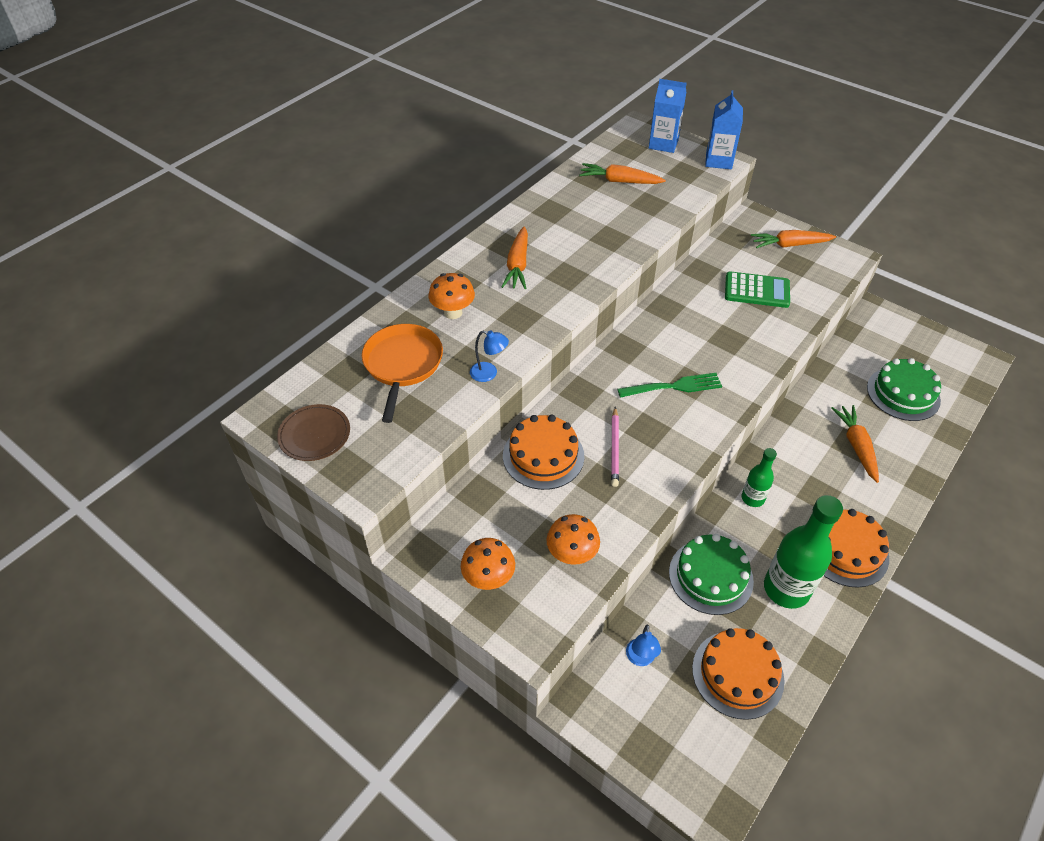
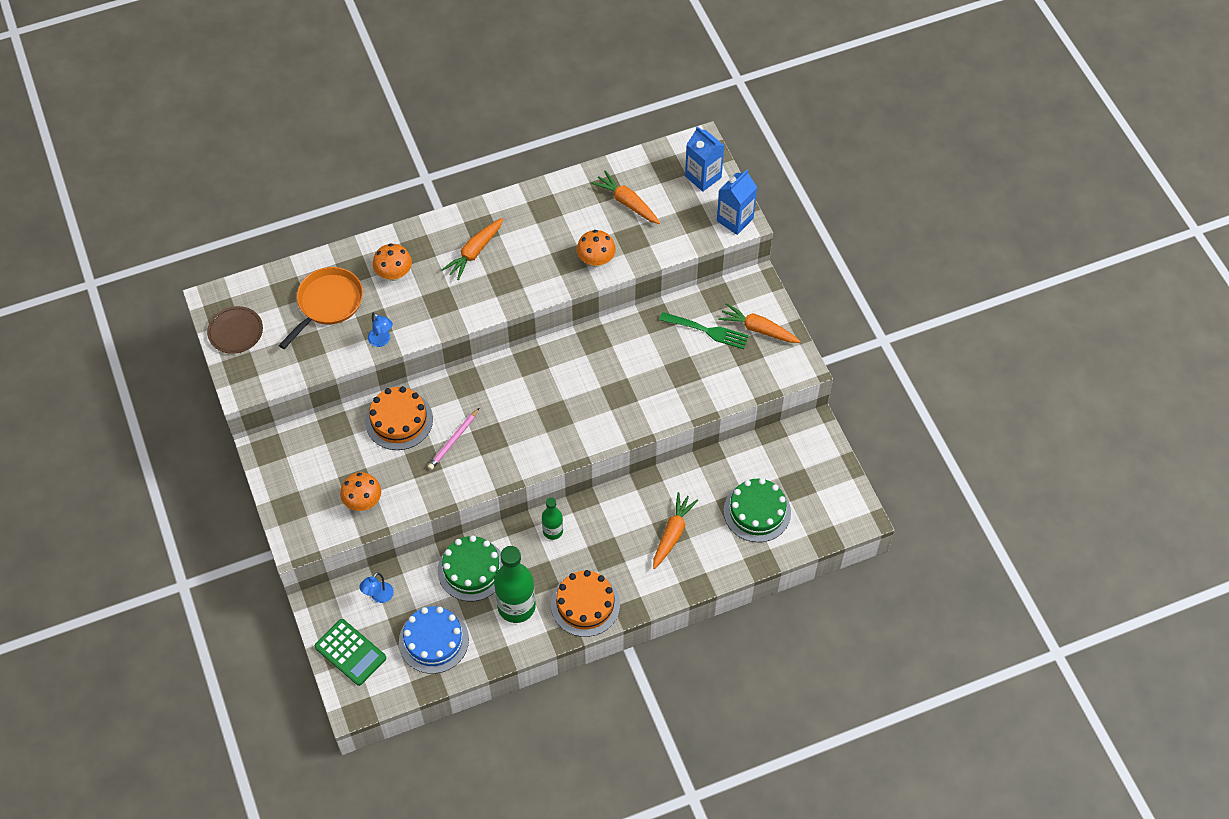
camera: 30 degrees right, 10 degrees up
orange mushroom [461,538,515,590] -> orange mushroom moved to [577,230,616,267]
green fork [617,373,722,398] -> green fork moved to [659,312,749,349]
orange cake [692,628,785,720] -> blue cake [399,606,469,674]
green calculator [725,271,790,308] -> green calculator moved to [315,619,386,686]

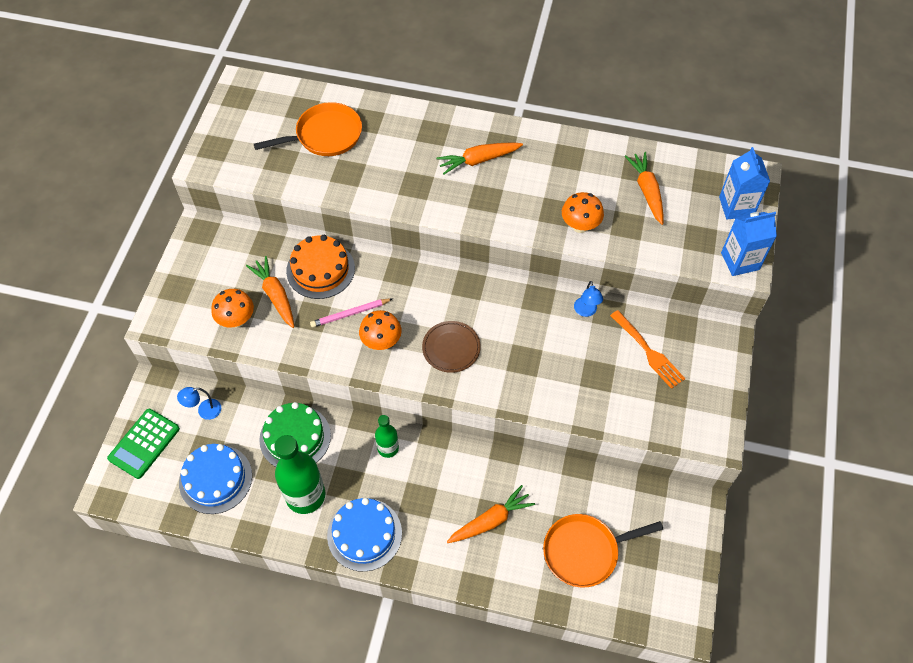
camera: 35 degrees right, 0 degrees up
brown plate [207,306,263,354] -> brown plate moved to [422,321,481,373]
green calculator [315,619,386,686] -> green calculator turned 45 degrees clockwise [107,409,180,479]
blue lamp [368,312,393,347] -> blue lamp moved to [574,281,603,317]
orange mushroom [373,243,412,281] -> orange mushroom moved to [359,310,402,350]
orange cake [551,570,620,637] -> blue cake [327,498,402,572]
green fork [659,312,749,349] -> orange fork [610,310,685,389]
orange carrot [718,303,801,343] -> orange carrot moved to [246,256,294,328]
green cake [724,478,791,542] -> orange pan [543,514,663,587]

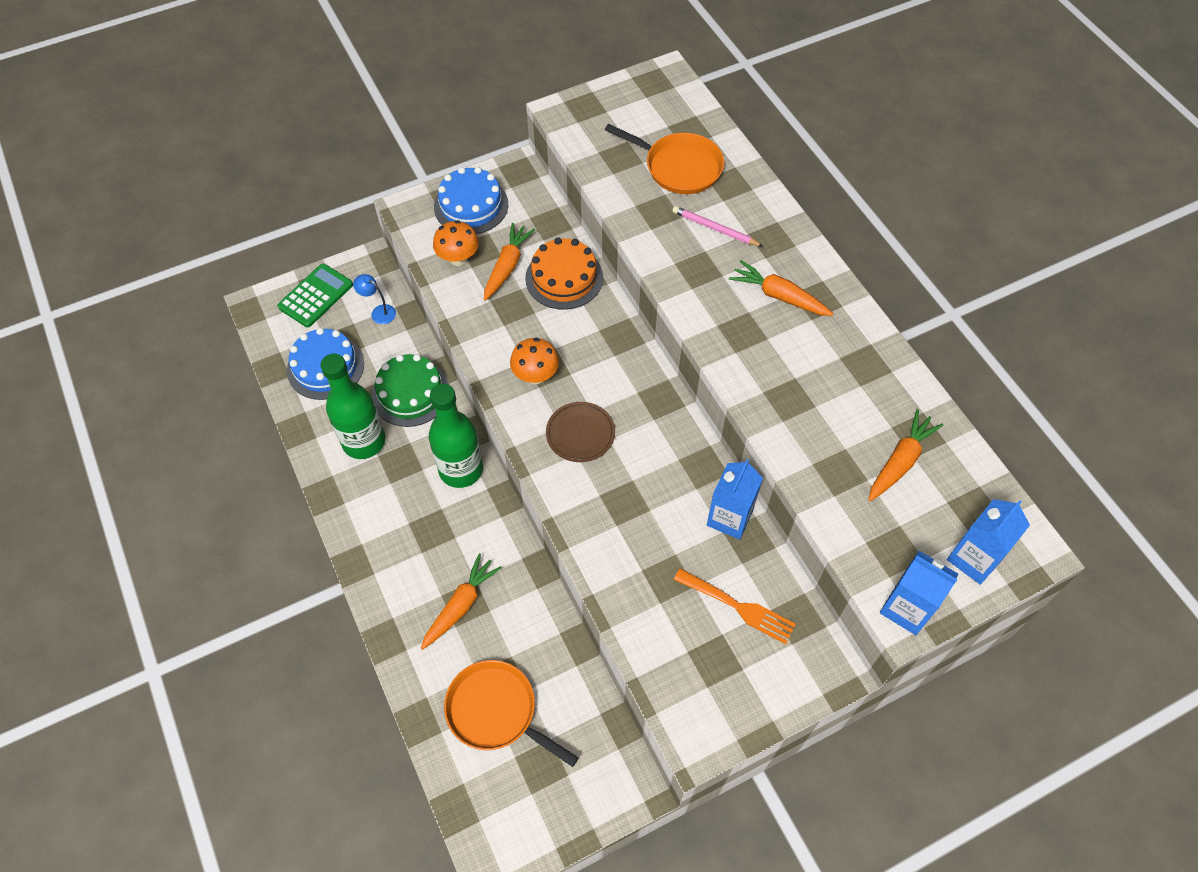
camera: 50 degrees right, 0 degrees up
green calculator [107,409,180,479] -> green calculator turned 135 degrees clockwise [277,264,353,327]
pink pencil [310,298,392,328] -> pink pencil moved to [672,206,763,246]
blue cake [327,498,402,572] -> blue cake moved to [434,167,508,234]
green bottle [375,415,399,458] -> green bottle [429,384,483,488], size x1.83
orange carrot [447,485,535,543] -> orange carrot turned 75 degrees counterclockwise [421,553,502,650]
orange mushroom [562,192,604,233] -> none
blue lamp [574,281,603,317] -> blue carton [707,459,763,540]
orange fork [610,310,685,389] -> orange fork turned 75 degrees counterclockwise [674,568,796,644]

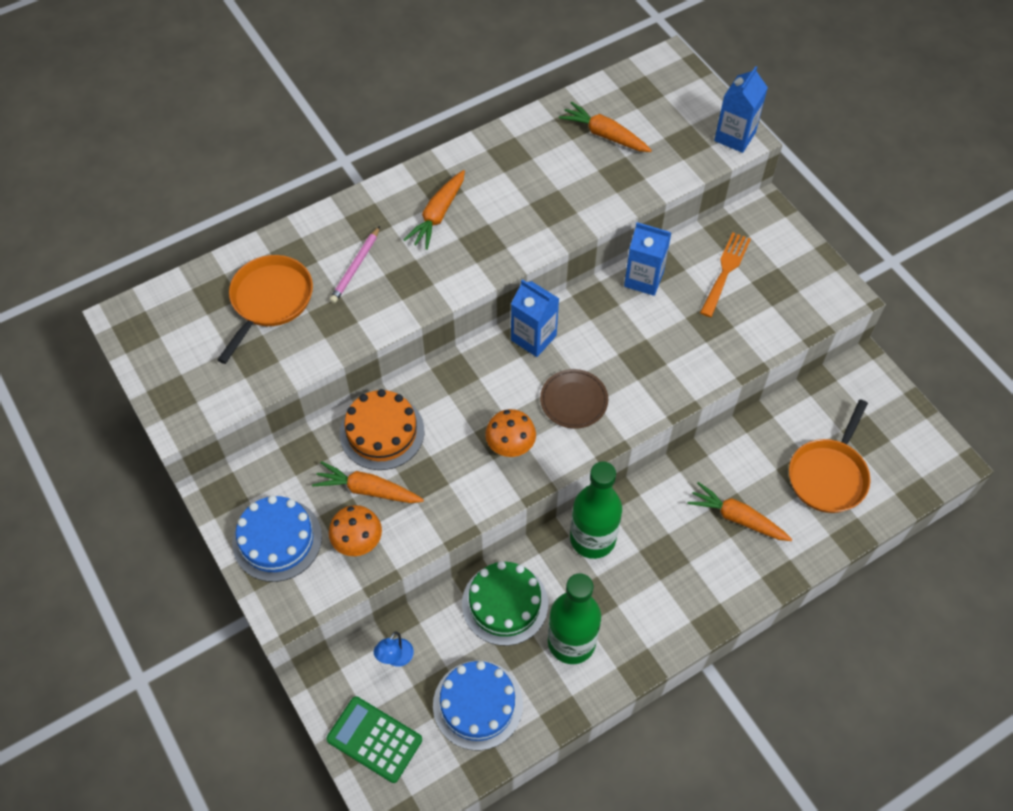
camera: 95 degrees left, 0 degrees up
blue carton [947,499,1030,585] -> blue carton moved to [511,279,559,357]

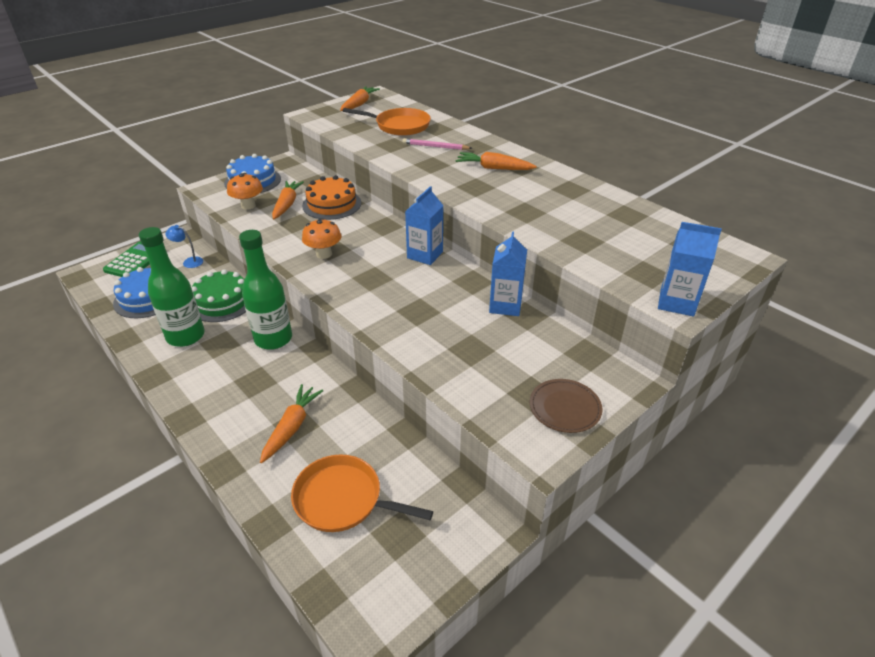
camera: 80 degrees right, 20 degrees down
brown plate [540,369,608,429] -> brown plate moved to [530,379,603,433]
orange carrot [559,102,652,152] -> orange carrot moved to [340,86,380,111]
orange fork [700,233,751,317] -> none

